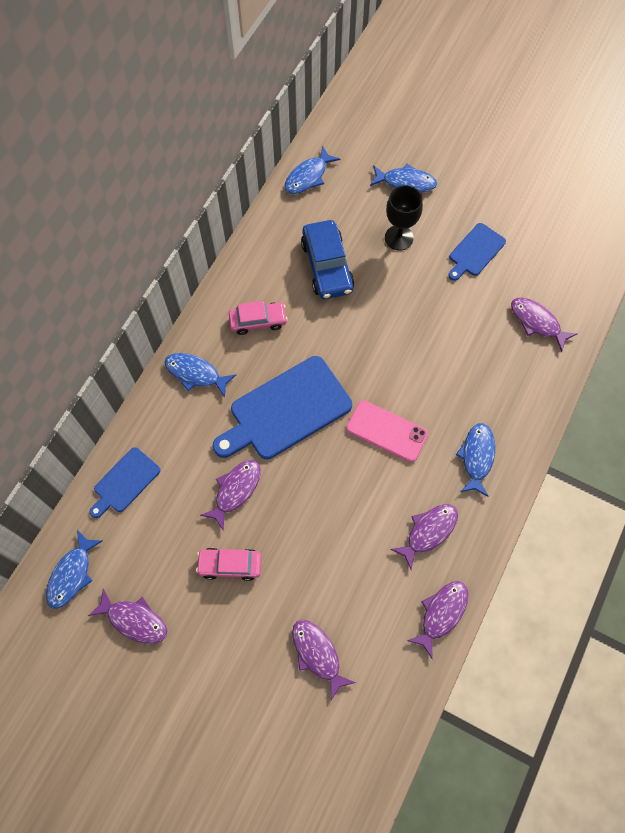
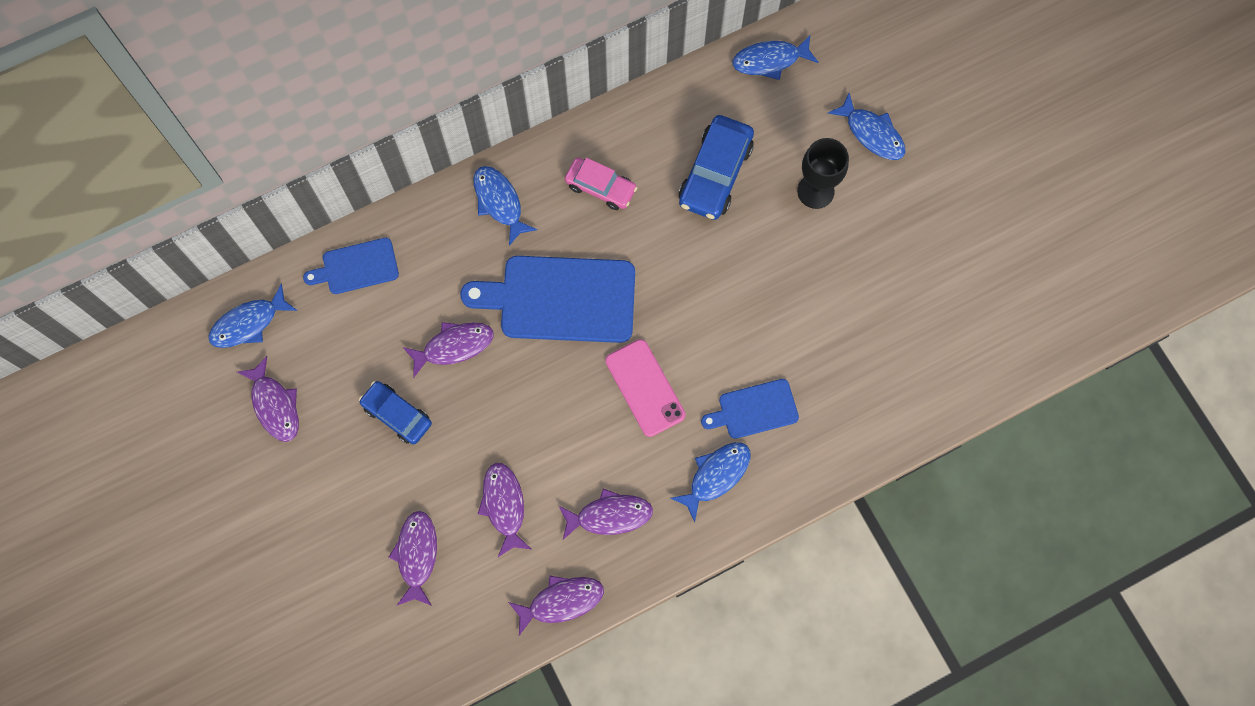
camera: 35 degrees right, 5 degrees up
pink car [196,548,262,581] -> blue car [359,381,432,444]
blue cutting board [448,223,506,281] -> blue cutting board moved to [701,379,799,439]
purple fish [511,298,577,352] -> purple fish moved to [478,463,532,557]

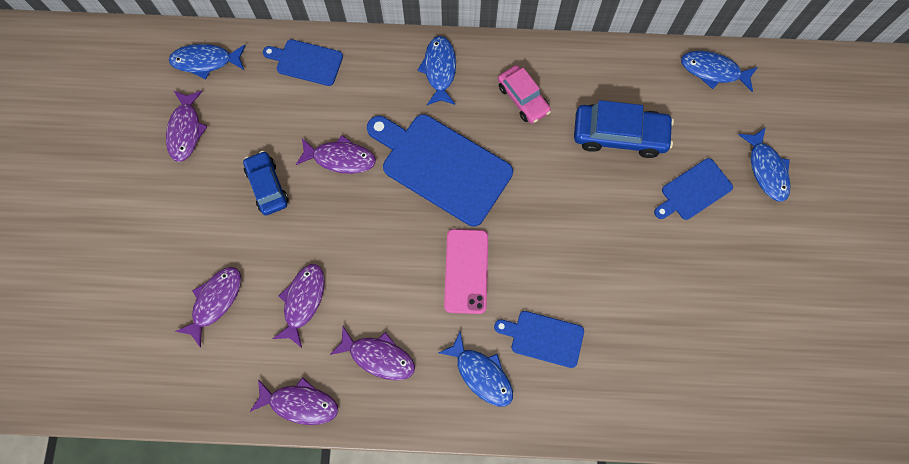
camera: 30 degrees right, 0 degrees up
blue fish [671,442,751,522] -> blue fish turned 60 degrees clockwise [439,332,513,407]
blue car [679,115,754,220] -> blue car turned 135 degrees counterclockwise [574,100,674,158]
black goblet [797,138,849,209] -> blue cutting board [654,158,733,220]

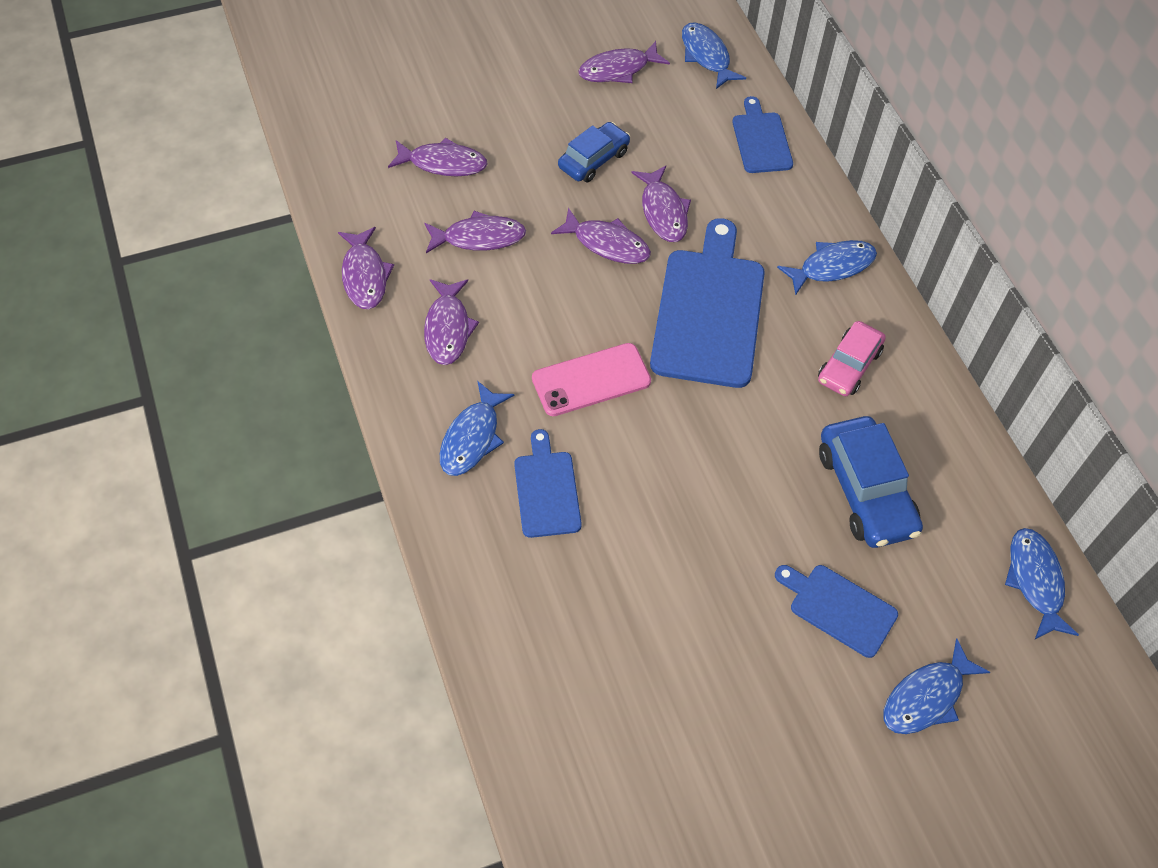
camera: 65 degrees right, 15 degrees down
none -> purple fish [551,208,651,264]

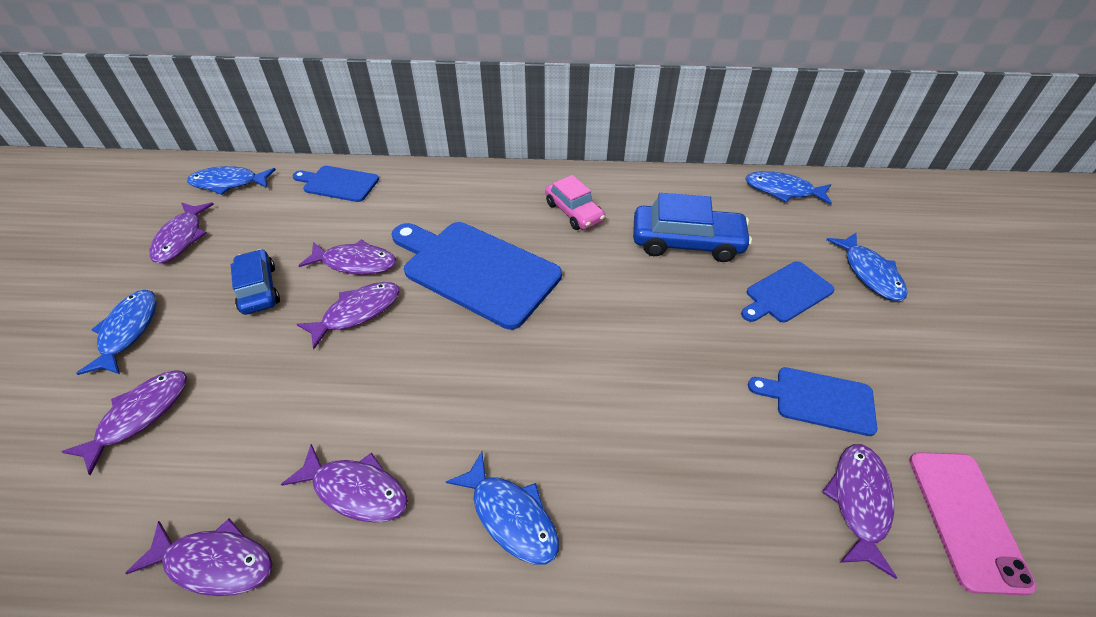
camera: 65 degrees left, 10 degrees down
purple fish [424,211,526,253] -> purple fish moved to [822,444,897,579]
blue cutting board [514,429,582,538] -> blue cutting board moved to [748,367,877,436]
pink phone [532,343,651,416] -> pink phone moved to [909,452,1037,595]
blue fish [777,240,877,295] -> blue fish moved to [76,290,156,375]

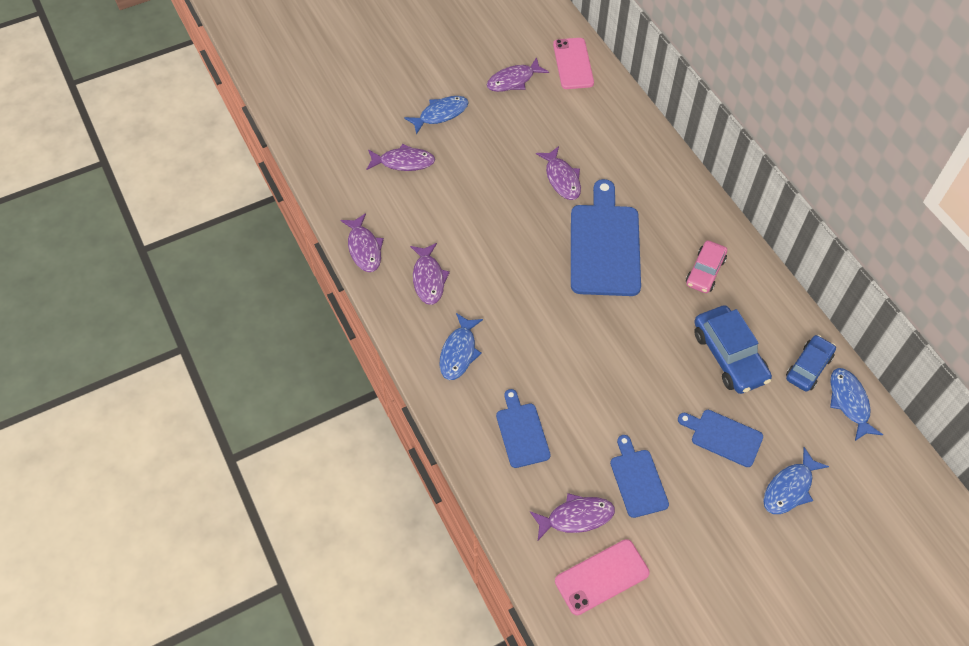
camera: 60 degrees right, 10 degrees up
blue fish [187,166,276,195] -> pink phone [553,38,594,89]
blue car [231,249,280,315] -> blue car moved to [786,335,836,392]
blue cutting board [293,166,379,202] -> blue cutting board moved to [496,389,551,468]
purple fish [296,282,400,349] -> none

